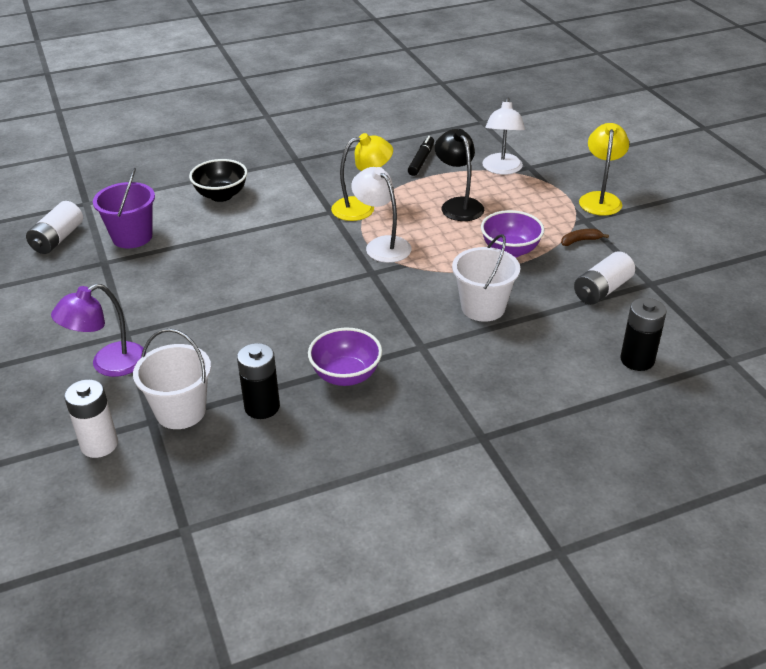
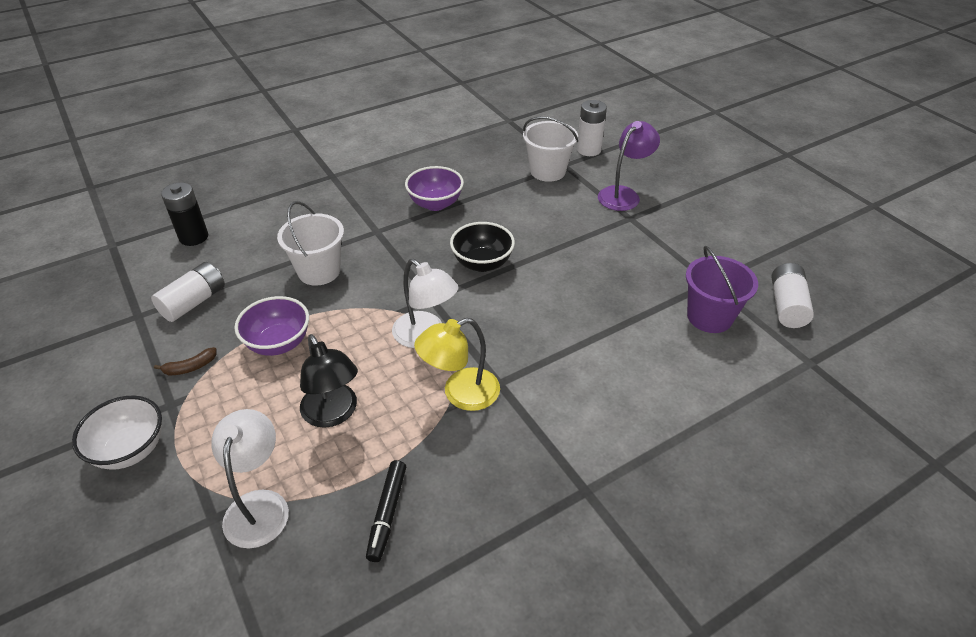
camera: 170 degrees right, 5 degrees up
black bowl [189,159,247,202] -> black bowl moved to [450,222,515,272]
black battery [237,343,280,419] -> none
yellow lamp [579,123,629,216] -> white bowl [72,396,162,470]

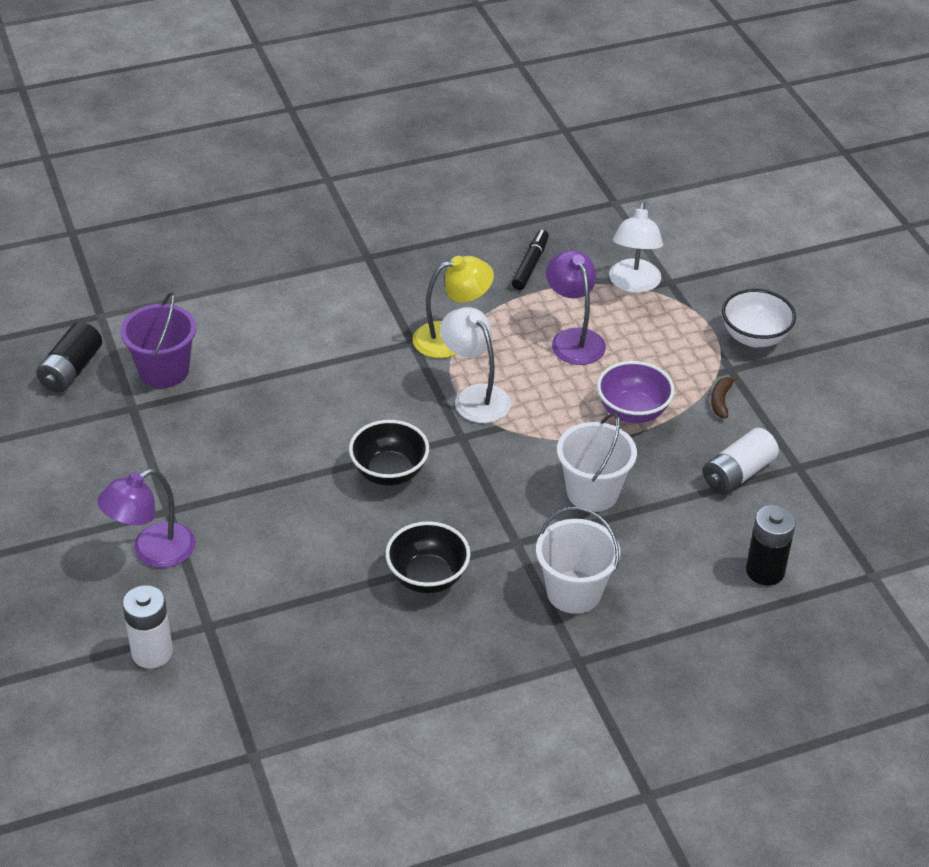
camera: 170 degrees left, 0 degrees up
brown banana [154,347,216,375] -> brown banana turned 60 degrees counterclockwise [711,375,739,418]
black lamp [300,334,358,428] -> purple lamp [546,250,606,365]
purple bowl [405,166,464,211] -> black bowl [385,521,471,593]
white bucket [523,117,578,182] -> white bucket moved to [536,507,620,614]
white battery [772,263,814,328] -> black battery [36,322,102,392]

